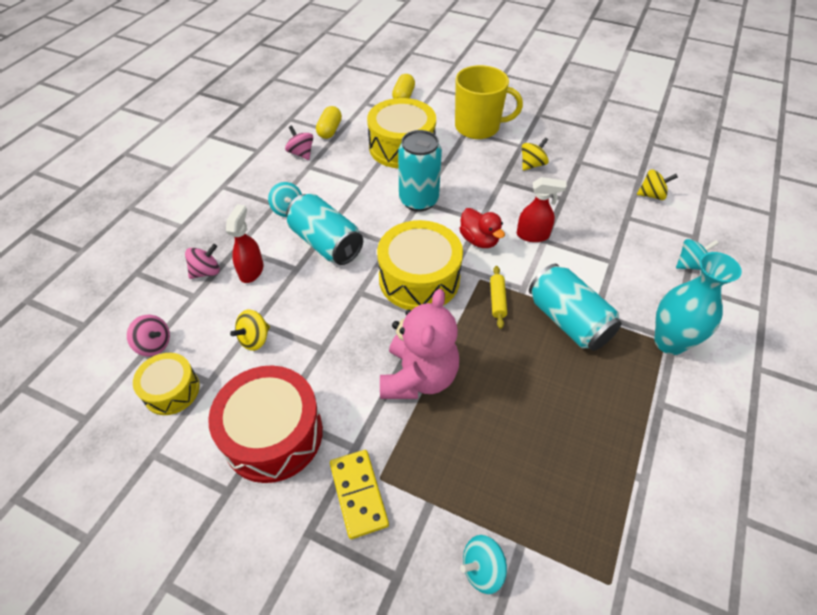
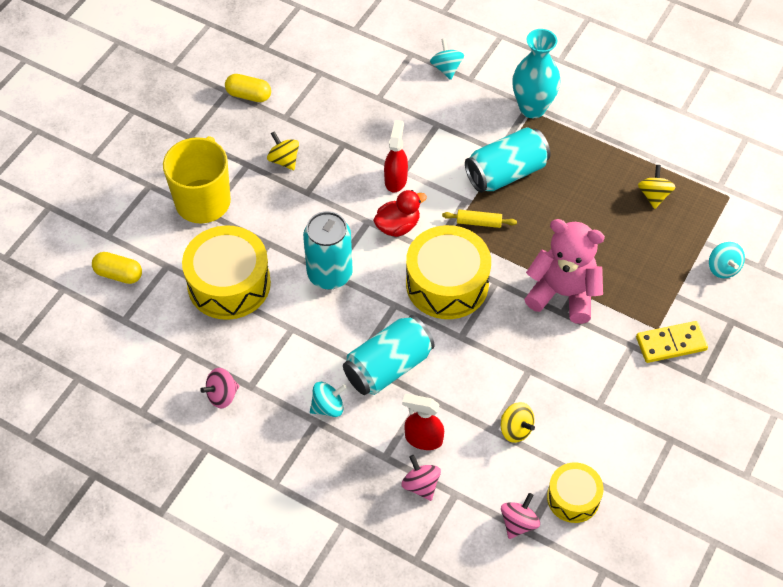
camera: 85 degrees left, 5 degrees up
red drum [208,366,323,483] -> none
yellow capsule [316,106,342,139] -> yellow capsule moved to [225,74,271,102]
yellow spinning top [637,169,678,200] -> yellow spinning top moved to [638,165,675,209]

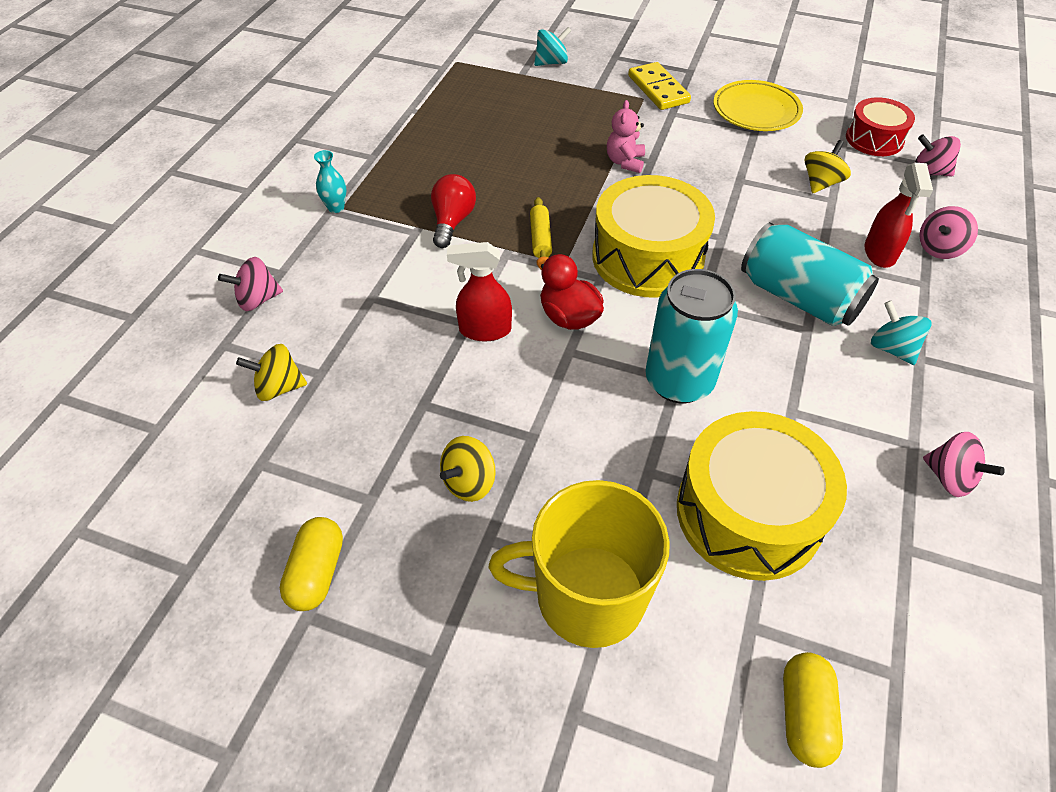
camera: 100 degrees left, 5 degrees down
turquoise spinning top [430,38,464,80] -> pink spinning top [218,257,283,311]
turquoise can [465,127,550,193] -> red light bulb [431,174,476,248]
turquoise vase [512,29,561,118] -> turquoise vase [314,150,347,213], size x0.45
pink teddy bear [524,219,605,324] -> pink teddy bear [607,100,645,173], size x0.49
yellow drum [547,462,604,523] -> red drum [846,97,915,156]
yellow spinning top [638,165,675,209] -> yellow spinning top moved to [236,344,307,401]
none -> yellow plate [713,80,803,131]

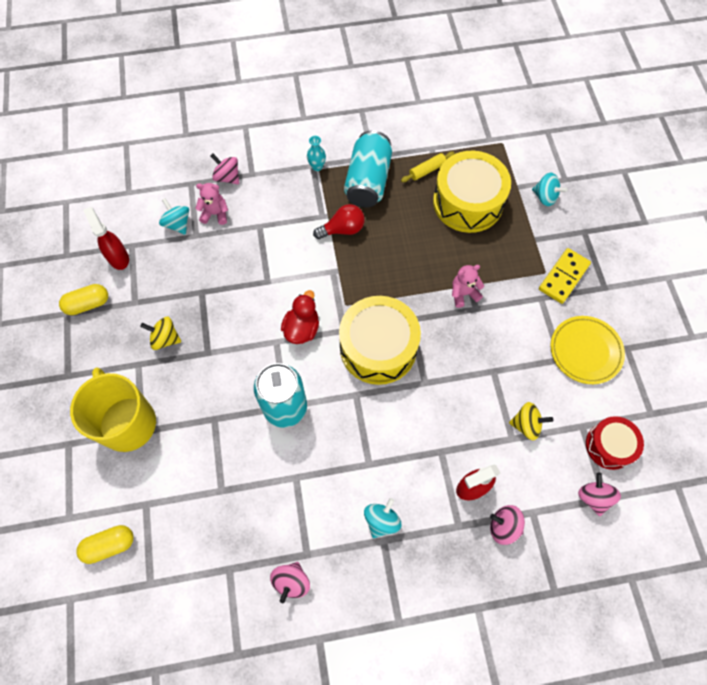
camera: 60 degrees right, 15 degrees up
yellow spinning top [236,344,307,401] -> turquoise spinning top [159,198,189,235]
red spray bottle [447,242,512,341] -> red spray bottle moved to [83,207,129,270]
yellow rolling pin [530,197,552,258] -> yellow rolling pin moved to [401,152,455,182]
yellow drum [677,411,847,581] -> yellow drum moved to [433,151,511,233]
turquoise can [741,222,879,326] -> turquoise can moved to [344,131,392,208]
none -> pink teddy bear [195,183,228,225]

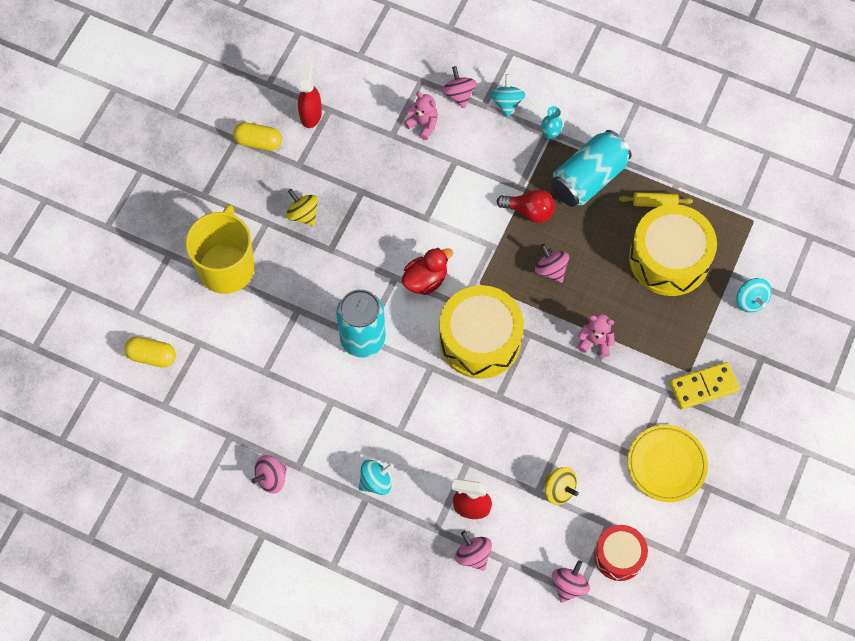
camera: 35 degrees right, 0 degrees up
turquoise spinning top [159,198,189,235] -> turquoise spinning top moved to [490,74,525,117]
none -> pink spinning top [535,244,569,283]

